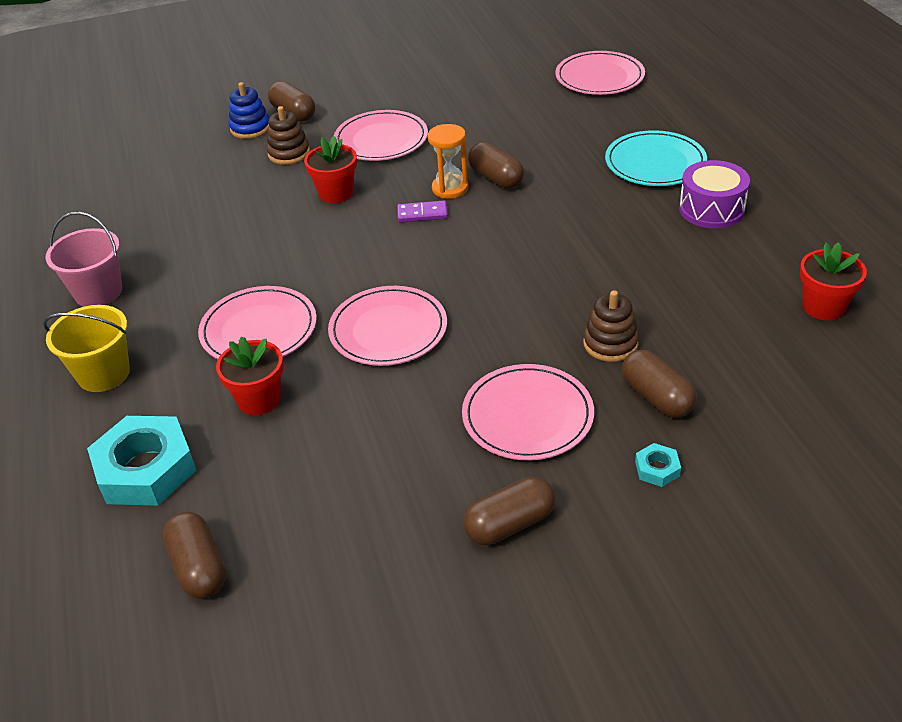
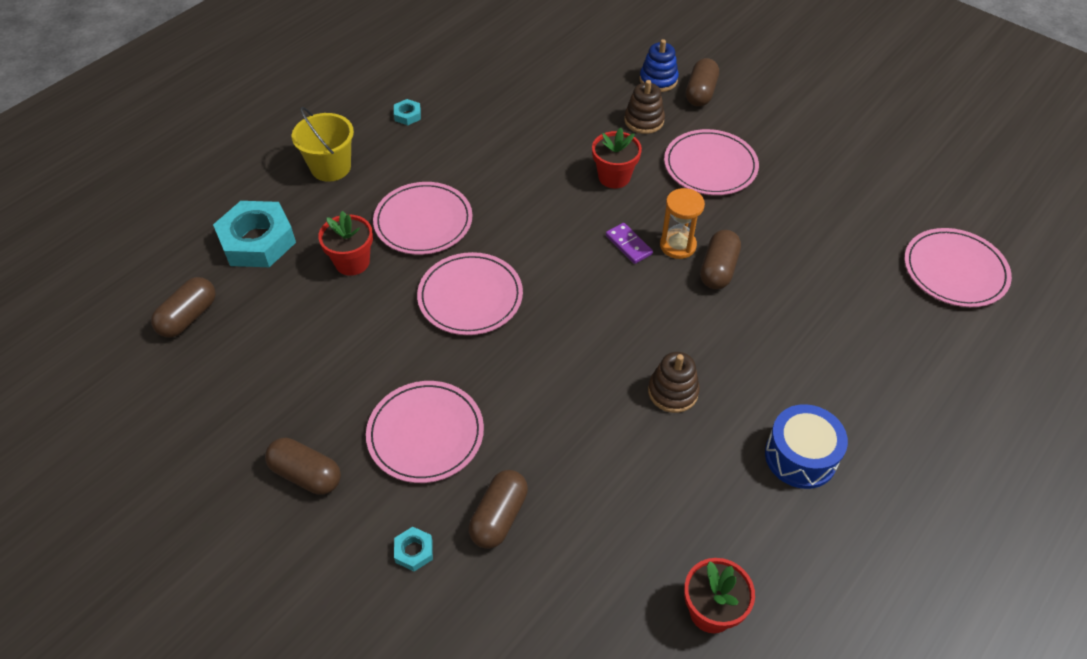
camera: 55 degrees right, 10 degrees up
pink bucket [45,212,122,307] -> turquoise nut [394,99,421,125]
brown stacking toy [583,290,639,362] -> brown stacking toy moved to [648,352,700,413]
turquoise plate [605,130,707,186] -> none
purple drum [679,160,750,228] -> blue drum [765,404,848,489]

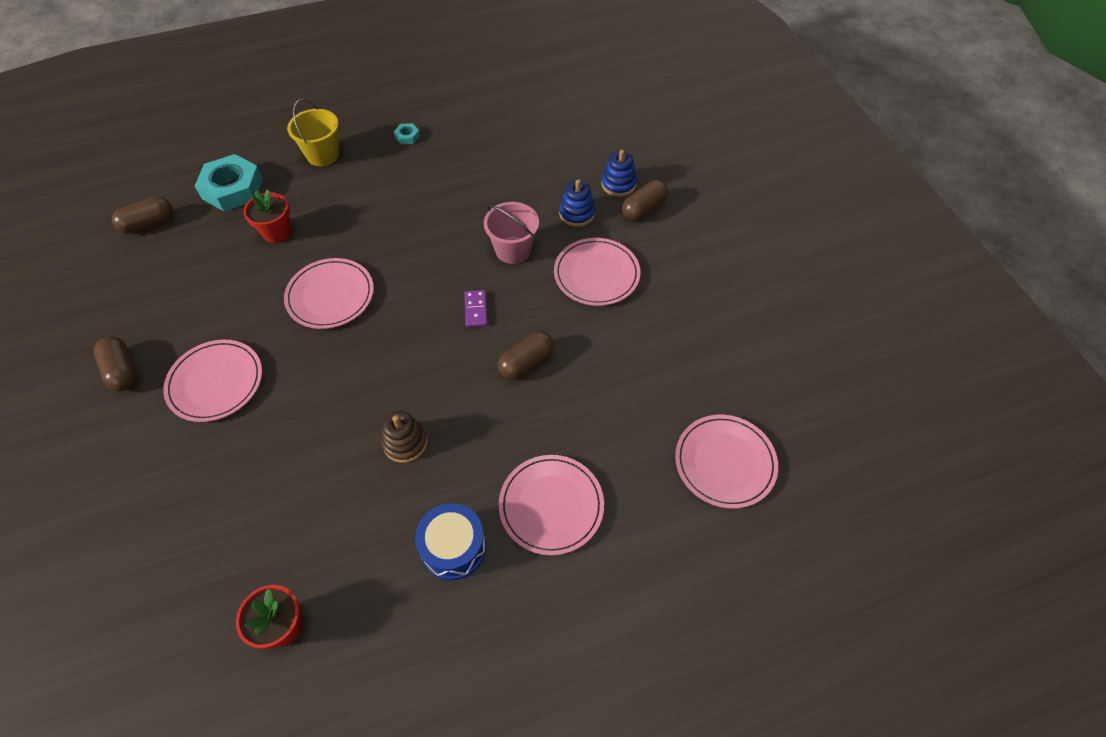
camera: 30 degrees right, 5 degrees up
pink plate [373,182,472,255] -> pink plate moved to [499,455,604,555]
turquoise nut [394,527,433,571] -> none
brown capsule [469,470,528,549] -> none
red flower pot [592,128,642,189] -> pink bucket [484,202,539,264]
brown stacking toy [624,80,665,134] -> blue stacking toy [559,179,595,227]
orange hourglass [660,188,705,259] -> none

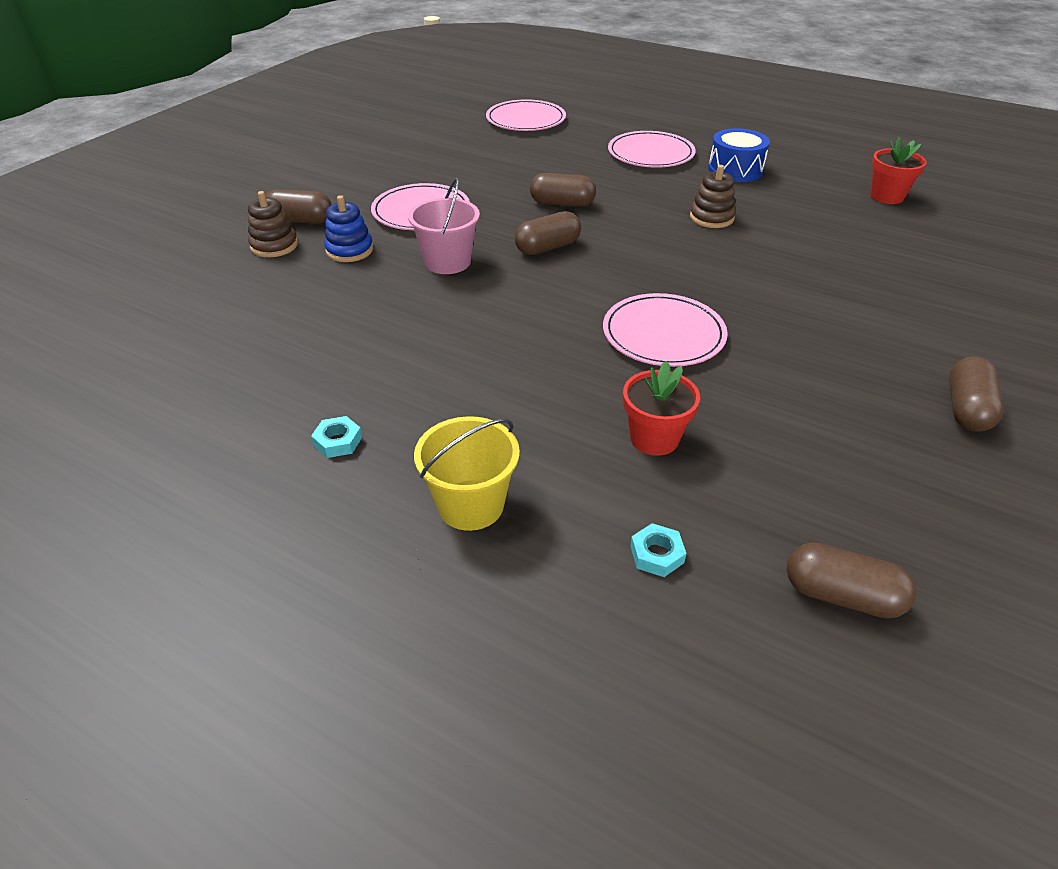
camera: 130 degrees left, 15 degrees down
pink plate [163,340,262,422] -> none
turquoise nut [195,154,263,211] -> turquoise nut [630,523,686,577], size x0.43
purple domino [465,290,487,327] -> brown capsule [514,211,581,255]
blue stacking toy [601,150,637,197] -> brown stacking toy [248,191,298,257]

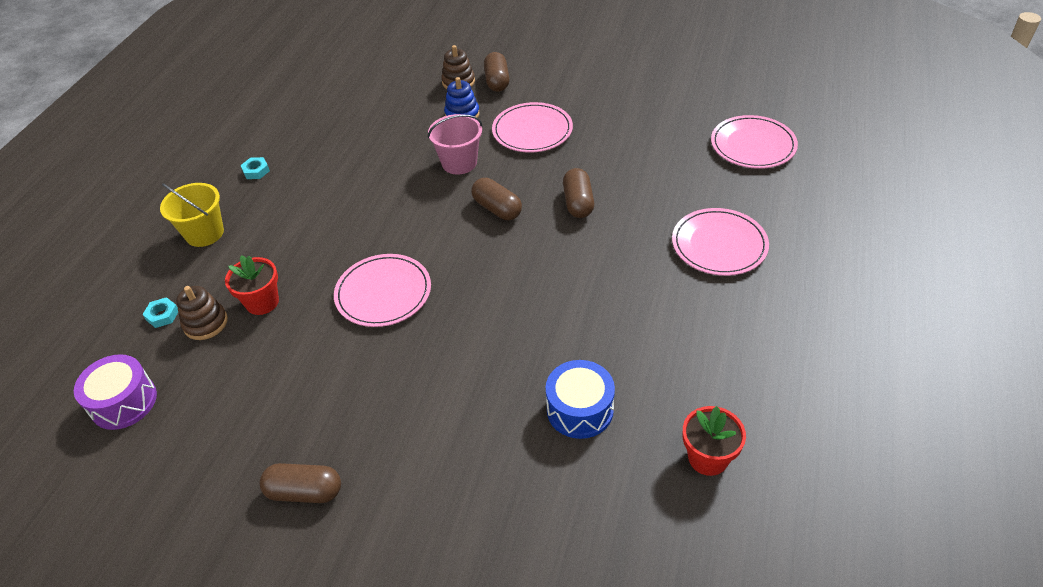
camera: 80 degrees right, 5 degrees up
brown stacking toy [690,165,736,228] -> brown stacking toy moved to [176,286,228,340]
blue drum [708,128,770,182] -> blue drum moved to [546,360,615,439]
brown capsule [787,543,917,619] -> purple drum [74,354,157,430]

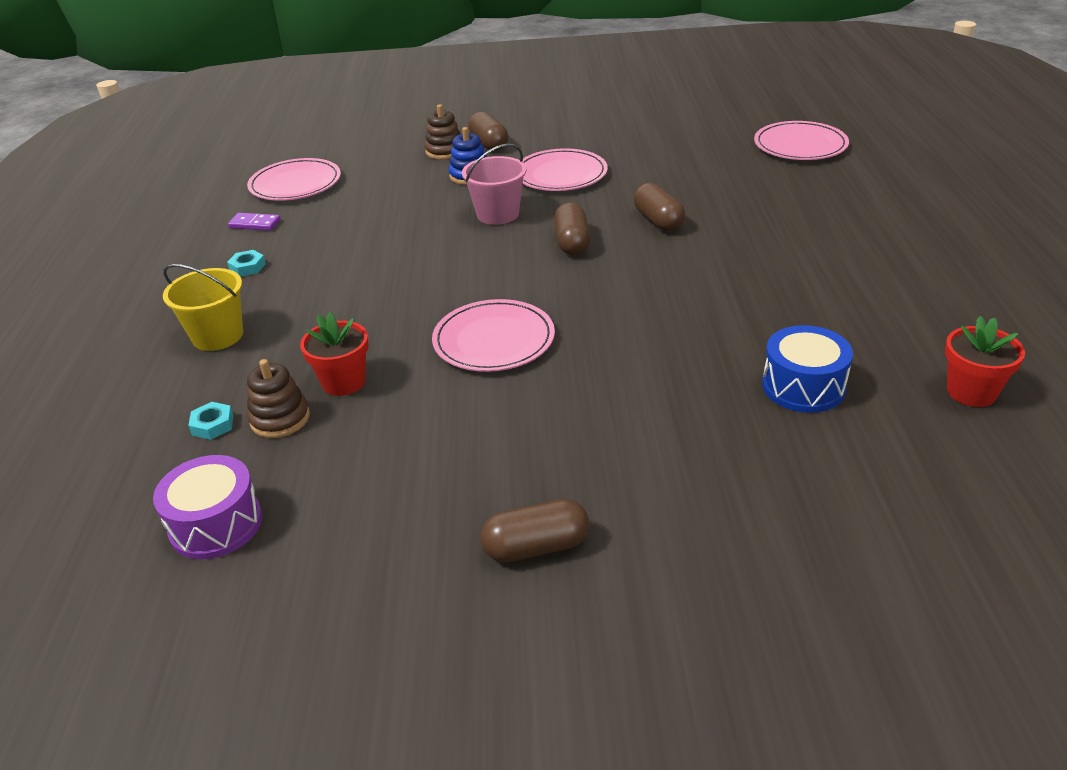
camera: 20 degrees left, 10 degrees down
brown capsule [471,178,522,220] -> brown capsule turned 60 degrees clockwise [554,203,590,255]
pink plate [672,208,769,276] -> pink plate moved to [247,158,341,201]
none -> purple domino [228,213,281,231]

